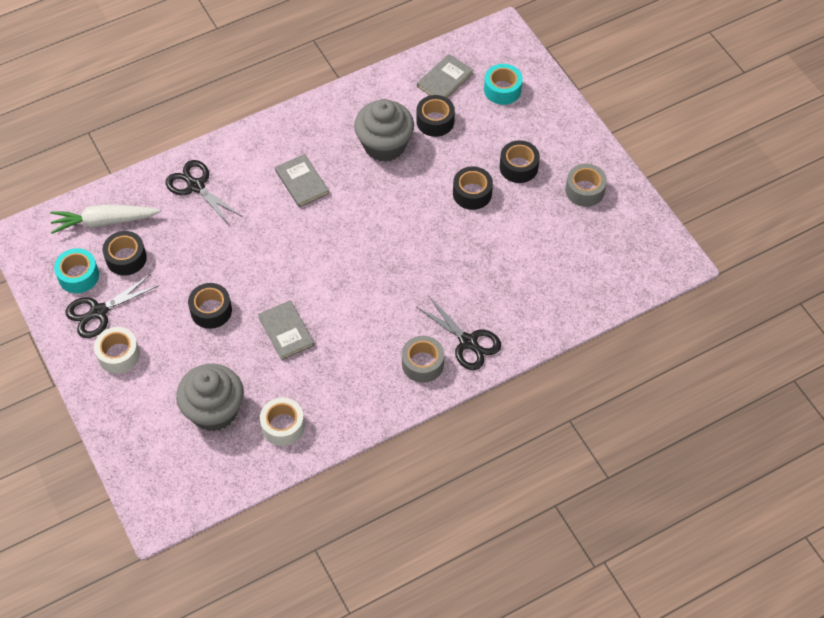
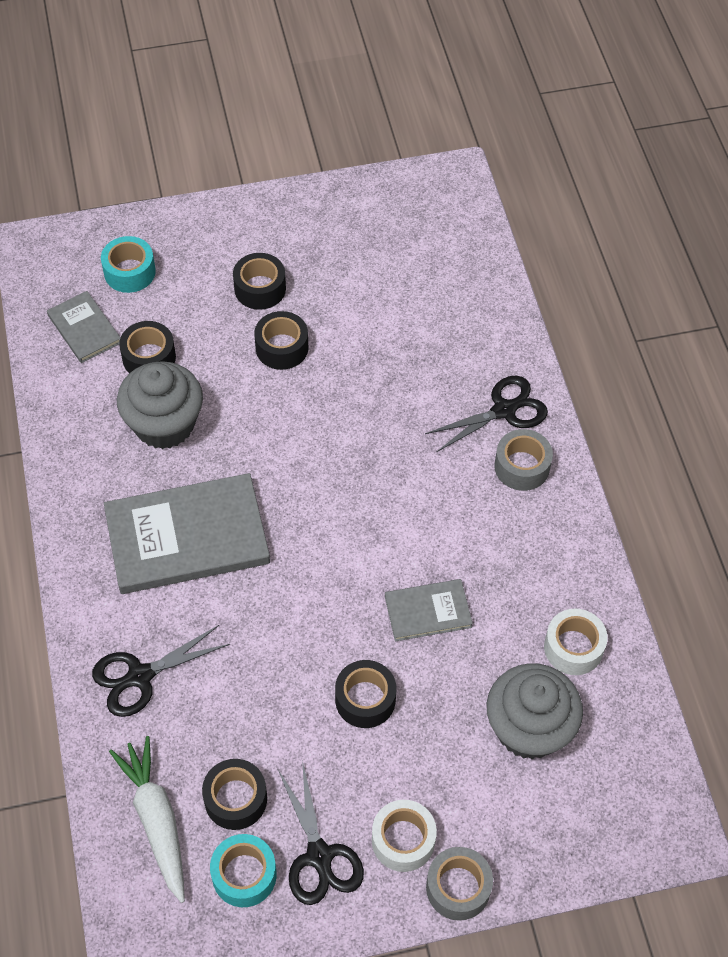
camera: 75 degrees left, 0 degrees up
white carrot [50,204,161,234] -> white carrot turned 150 degrees clockwise [109,736,185,903]
grey book [275,154,329,208] -> grey book [104,473,270,594], size x1.95
grey tape [565,164,607,207] -> grey tape moved to [426,847,493,921]

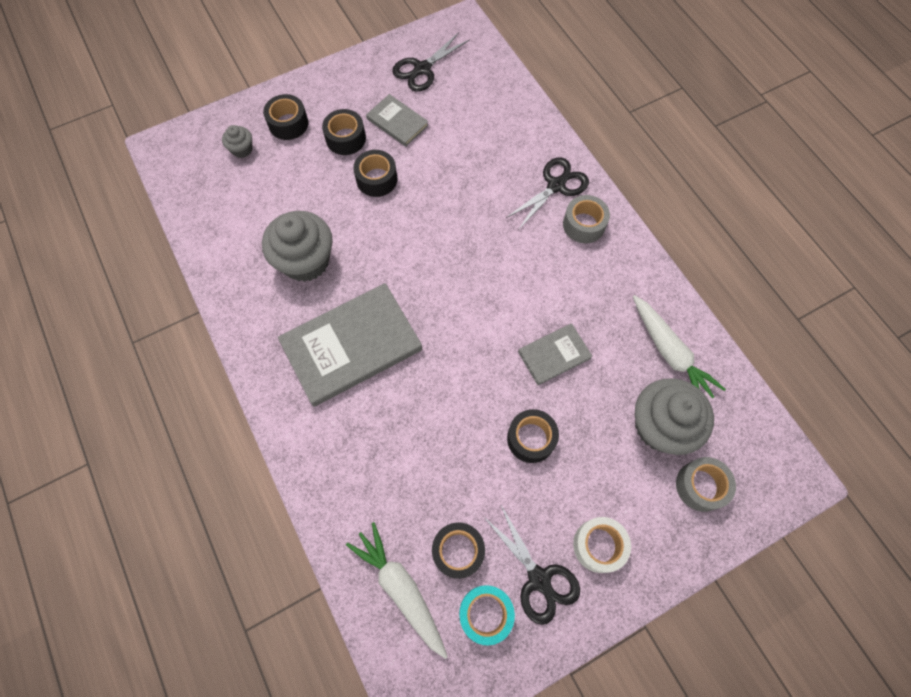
camera: 15 degrees left, 10 degrees up
grey book [47,291,121,363] -> grey book moved to [366,94,429,147]
black scissors [92,624,230,717] -> black scissors moved to [392,32,470,92]
turquoise tape [101,236,156,293] -> grey cupcake [222,125,253,158]
black tape [119,321,176,373] -> black tape moved to [263,94,308,140]
grey tape [426,847,493,921] -> grey tape moved to [676,457,736,512]
white tape [544,608,607,675] -> white carrot [633,295,726,398]

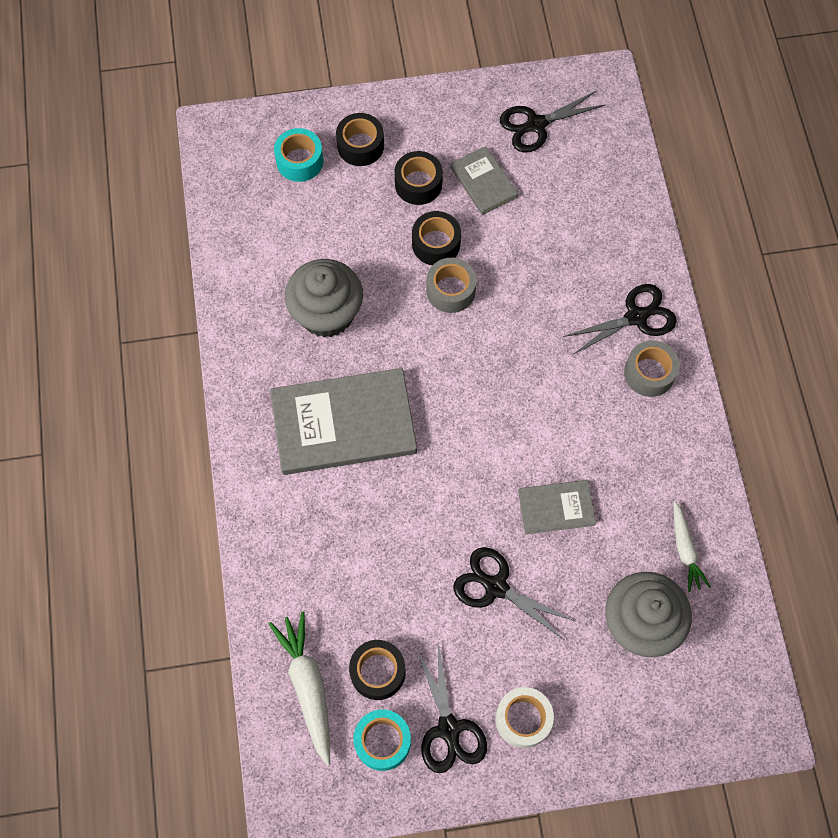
camera: 20 degrees right, 0 degrees up
grey cupcake [222,125,253,158] -> turquoise tape [274,128,323,182]
black tape [507,409,559,463] -> black scissors [453,547,575,640]
white carrot [633,295,726,398] -> white carrot [673,501,711,592], size x0.64
grey tape [676,457,736,512] -> grey tape moved to [426,258,477,313]

